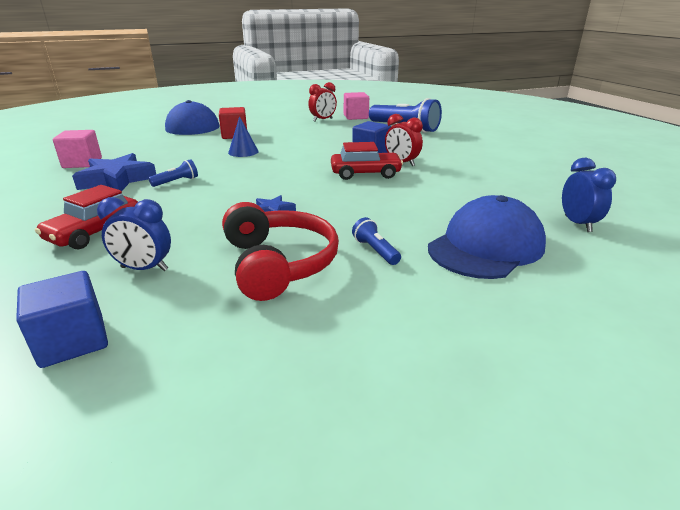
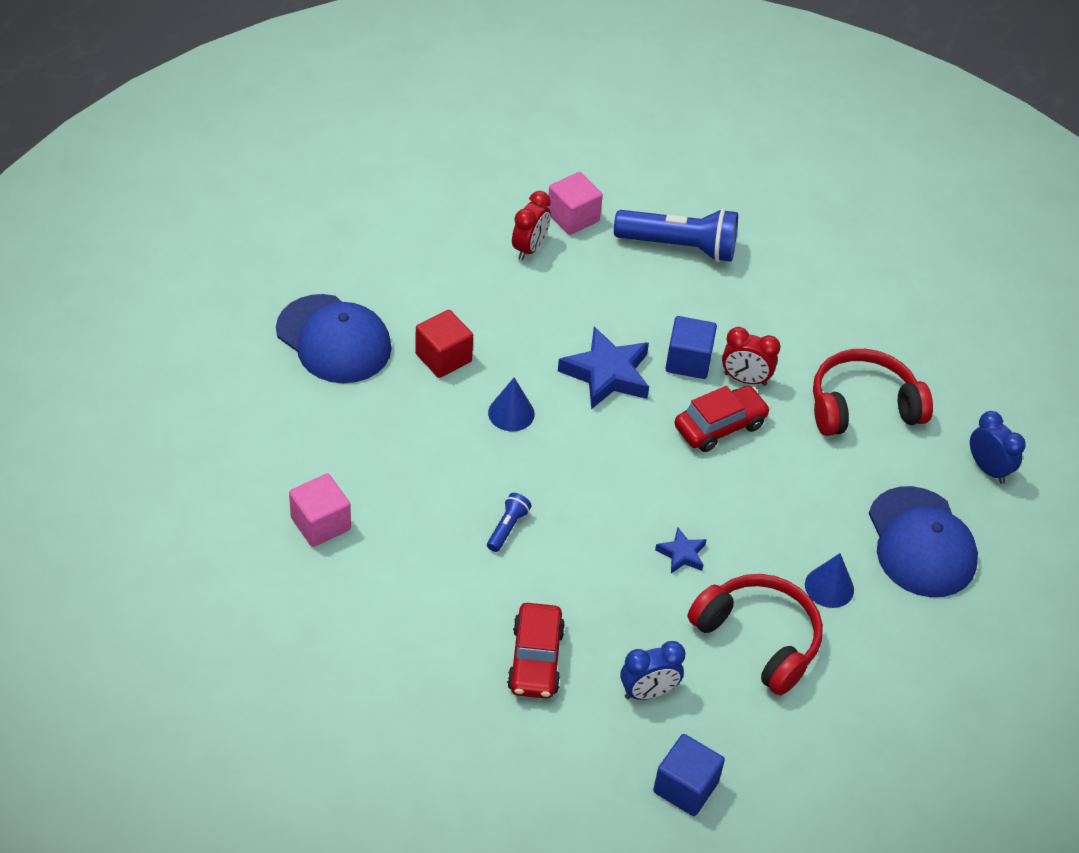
camera: 30 degrees left, 20 degrees up
blue star [72,153,156,191] -> blue star moved to [558,327,649,409]
blue flashlight [352,217,401,265] -> blue cone [805,553,854,608]
blue cap [428,195,546,279] -> blue cap turned 150 degrees clockwise [869,486,978,597]
none -> red headphones [813,349,933,436]

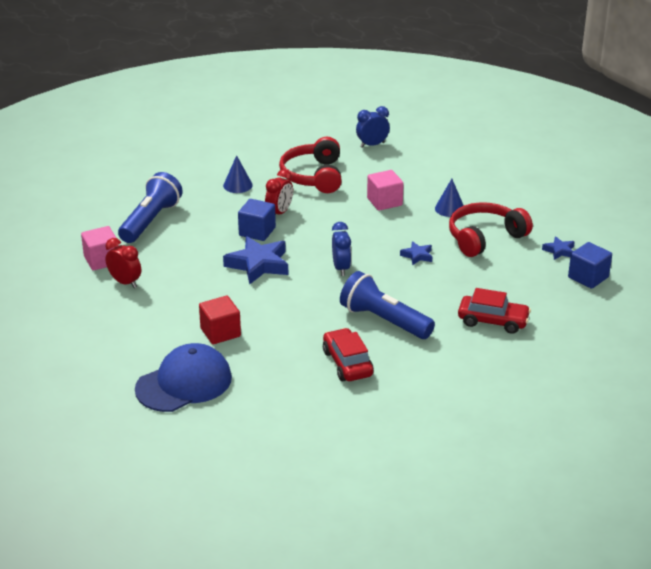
camera: 75 degrees left, 15 degrees down
pink cube [289,473,351,547] -> pink cube moved to [367,170,404,211]
blue flashlight [487,493,532,552] -> blue flashlight [340,271,435,339], size x2.22
blue cone [488,378,535,431] -> blue cone moved to [223,155,253,193]
blue clock [620,641,686,700] -> blue clock moved to [332,222,351,276]
red car [675,386,770,452] -> red car moved to [323,328,374,381]
blue cap [869,486,978,597] -> none
none -> blue star [542,236,575,260]

